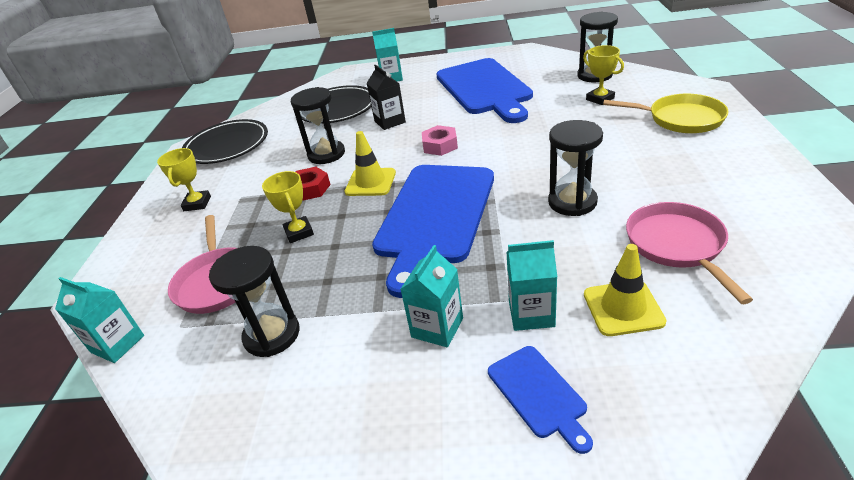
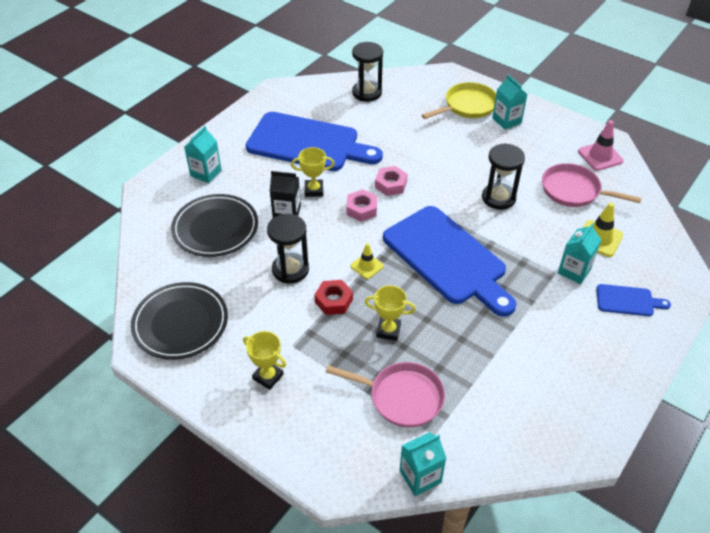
camera: 60 degrees left, 10 degrees up
black hourglass [209,246,300,357] -> none
yellow traffic cone [345,131,396,196] -> yellow traffic cone [350,243,384,279], size x0.65
turquoise carton [401,245,463,347] -> turquoise carton moved to [492,75,527,130]
yellow trophy [583,45,624,105] -> yellow trophy moved to [291,147,335,197]
none -> pink nut [375,166,408,196]
none -> pink traffic cone [578,120,624,171]

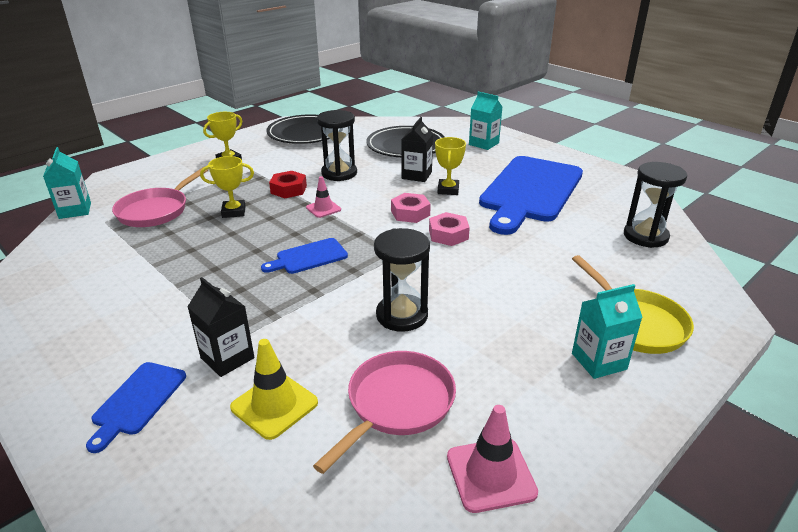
camera: 100 degrees right, 15 degrees down
yellow traffic cone [350,243,384,279] -> pink traffic cone [306,176,341,218]
yellow trophy [365,285,416,341] -> yellow trophy turned 60 degrees clockwise [200,156,254,218]
blue cutting board [383,206,516,317] -> blue cutting board [261,238,348,274], size x0.44
turquoise carton [558,223,601,284] -> black carton [187,277,255,377]

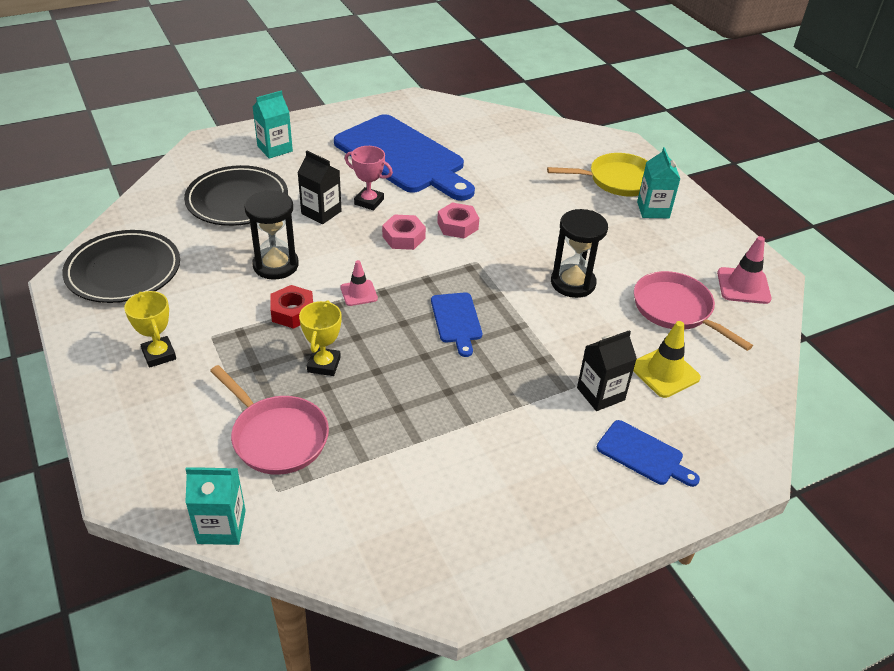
camera: 75 degrees left, 10 degrees up
yellow trophy [435,137,466,195] -> pink trophy [345,146,393,210]
black hourglass [624,162,687,248] -> none

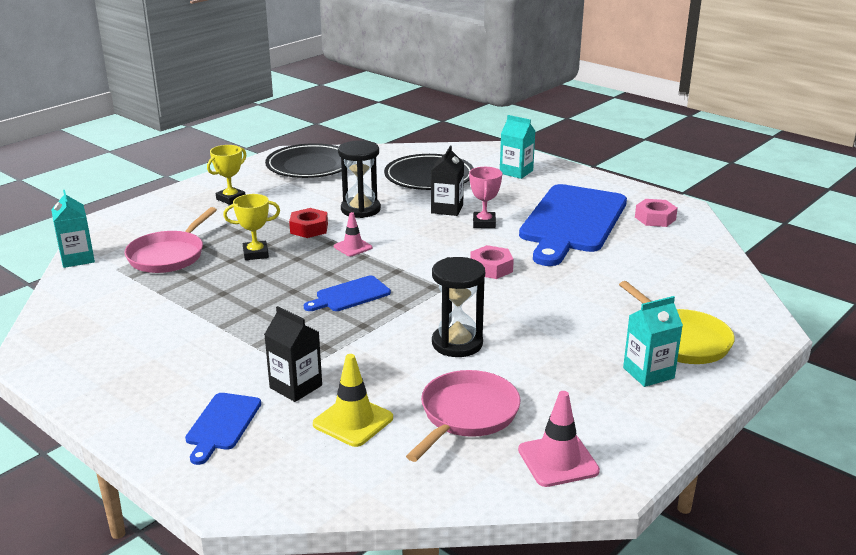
camera: 70 degrees right, 15 degrees down
pink nut [382,214,426,250] -> pink nut moved to [635,199,678,227]

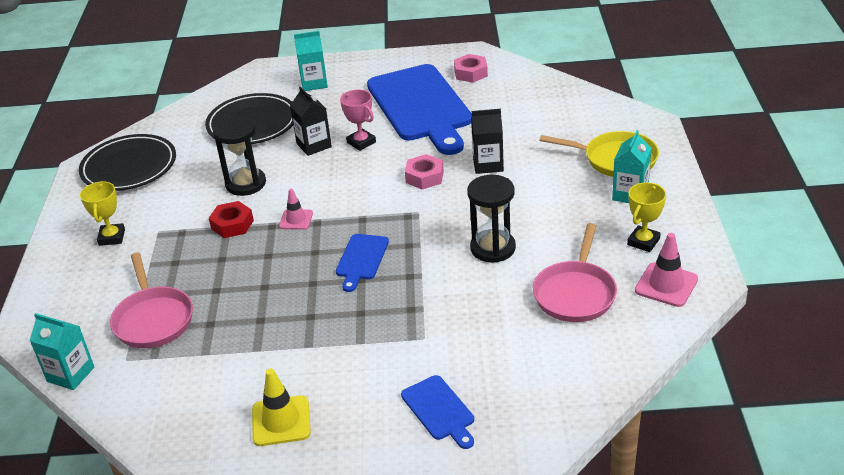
camera: 40 degrees left, 10 degrees up
yellow trophy [223,194,280,260] -> yellow trophy moved to [627,182,666,252]
black carton [264,306,322,402] -> black carton moved to [471,109,504,174]
yellow traffic cone [313,354,393,447] -> yellow traffic cone moved to [252,369,311,446]
pink pan [406,370,520,462] -> pink pan turned 150 degrees counterclockwise [533,223,617,322]

